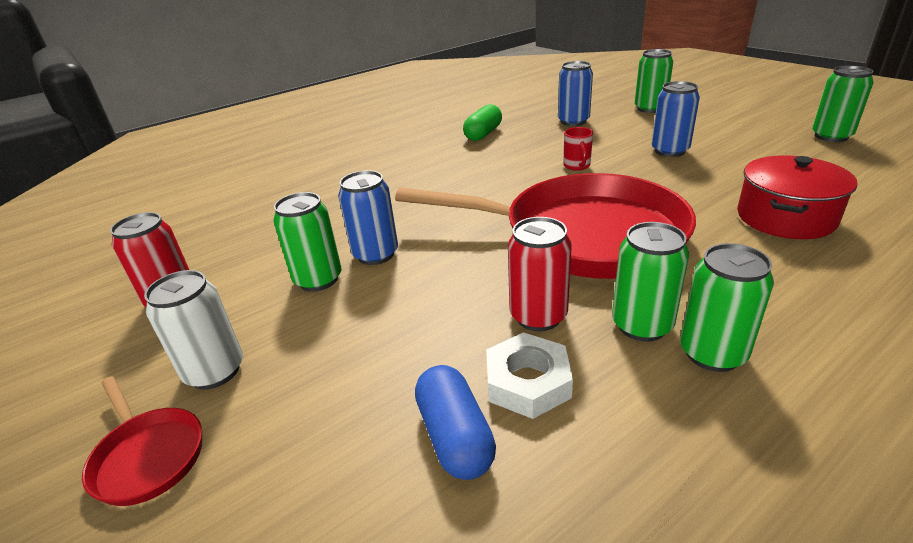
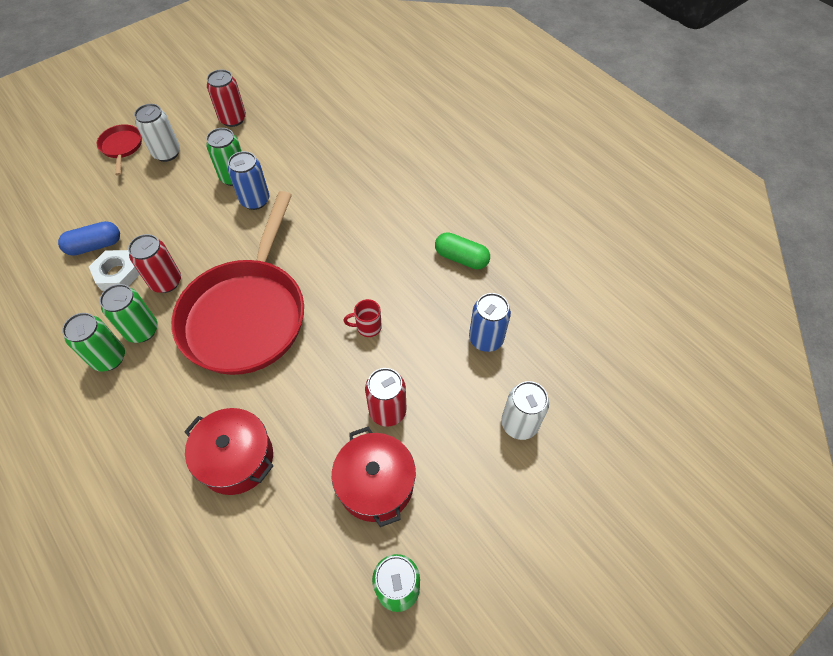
camera: 85 degrees right, 25 degrees up
red pan [82,376,202,506] -> red pan turned 120 degrees clockwise [97,124,142,176]
green can [635,49,673,113] -> white can [501,381,549,440]
blue can [652,81,700,157] -> red can [365,368,406,427]
none -> red pot [332,426,416,527]

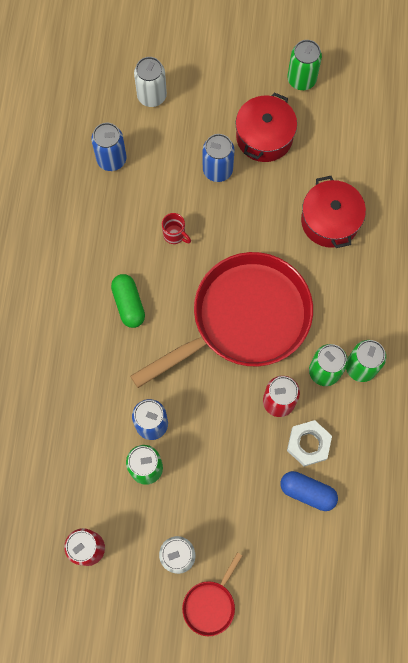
camera: 135 degrees left, 15 degrees up
red can [365,368,406,427] -> blue can [203,134,235,182]
green capsule [435,232,490,270] -> green capsule moved to [111,274,145,328]

